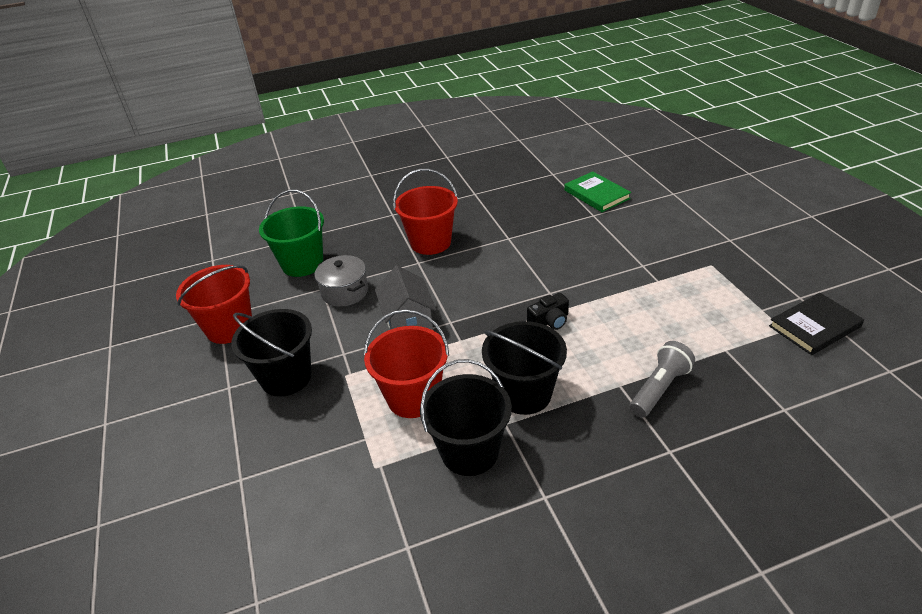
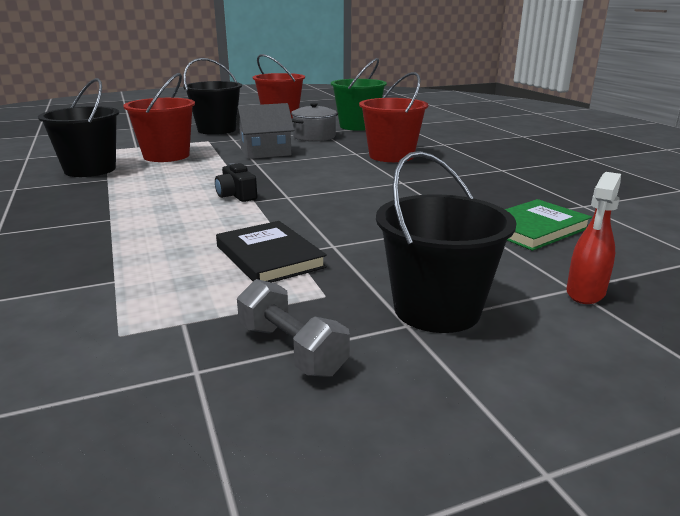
camera: 85 degrees right, 15 degrees down
black bucket [482,321,567,415] -> black bucket moved to [376,151,516,333]
grey flashlight [630,341,695,418] -> none
black book [769,293,864,355] -> black book moved to [216,221,327,283]
none -> grey dumbbell [237,279,350,377]
none -> red spray bottle [567,172,621,304]

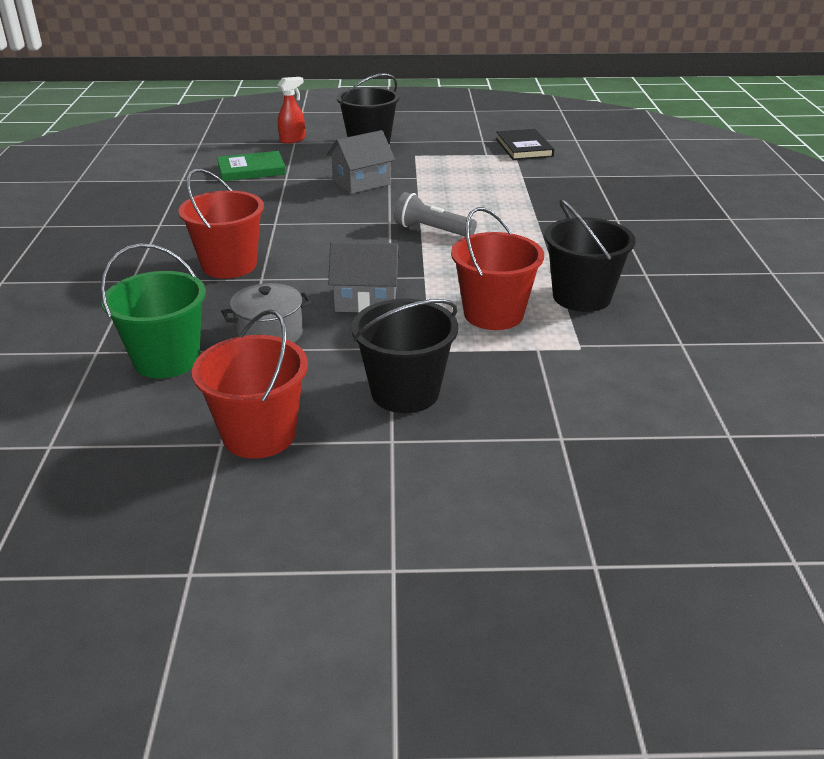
camera: 160 degrees left, 10 degrees up
black camera [215,163,257,202] -> grey flashlight [394,192,477,237]
black book [216,221,327,283] -> black book moved to [496,129,554,160]
grey dumbbell [237,279,350,377] -> none
none -> grey house [327,130,395,194]

